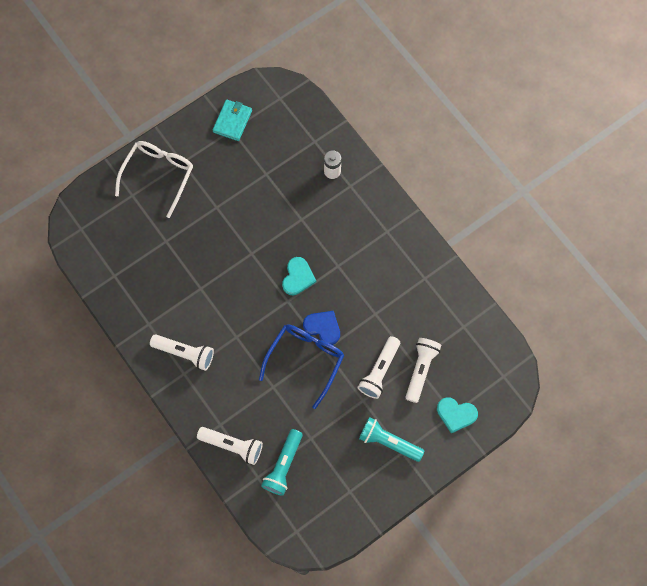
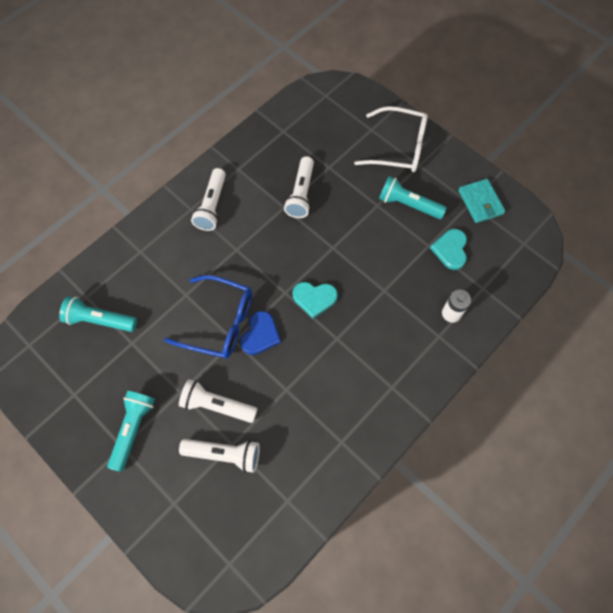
camera: 80 degrees right, 5 degrees down
white flashlight [197,427,263,465] -> white flashlight moved to [284,156,314,218]
turquoise wallet [213,100,252,141] -> turquoise wallet turned 60 degrees clockwise [458,179,505,223]
turquoise heart [437,397,478,433] -> turquoise heart moved to [430,229,467,270]
none -> turquoise flashlight [379,176,447,219]

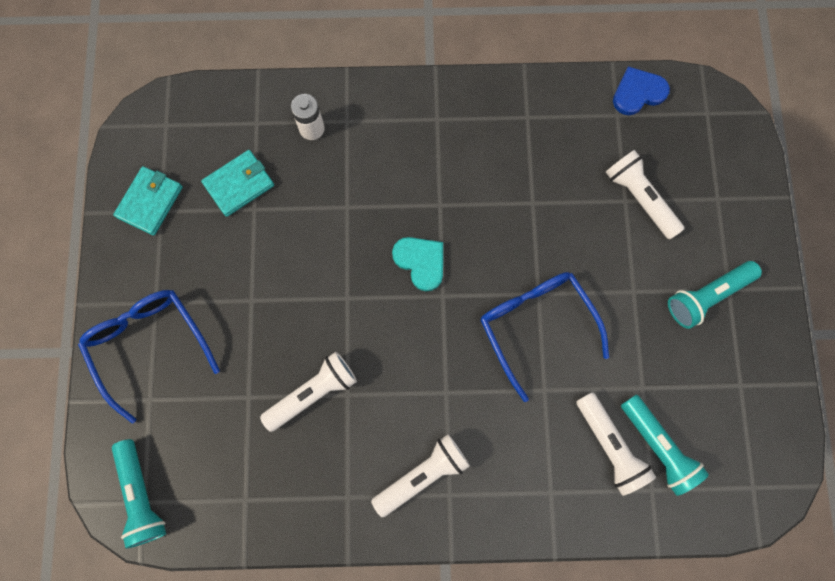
camera: 135 degrees left, 10 degrees up
white flashlight [179,379,258,423] -> white flashlight moved to [576,392,656,496]
blue heart [240,311,281,355] -> blue heart moved to [613,66,670,115]
white glasses [354,106,428,172] -> blue glasses [78,290,220,424]
turquoise flashlight [379,176,447,219] -> turquoise flashlight moved to [112,439,166,549]
turquoise heart [430,229,467,270] -> turquoise wallet [201,150,274,217]

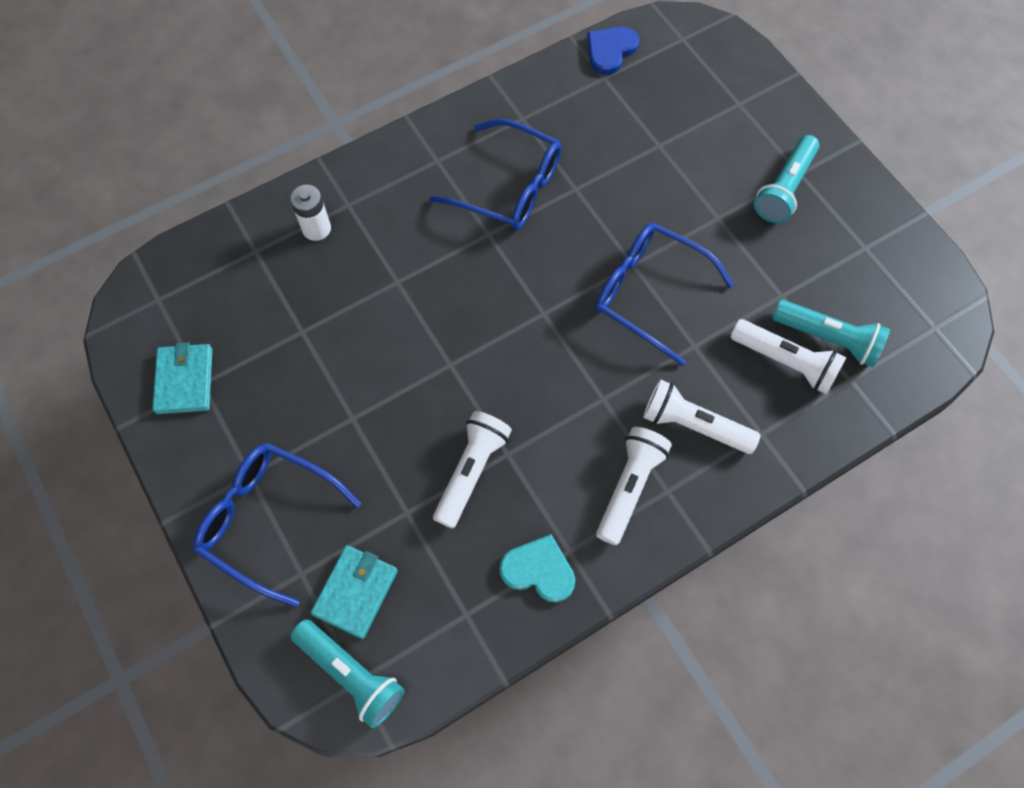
camera: 30 degrees left, 10 degrees down
turquoise wallet [201,150,274,217] -> turquoise wallet moved to [311,545,398,639]
turquoise heart [392,237,443,291] -> turquoise heart moved to [499,534,575,603]
white flashlight [606,150,684,239] -> white flashlight moved to [643,379,760,454]
none -> blue glasses [430,119,562,231]

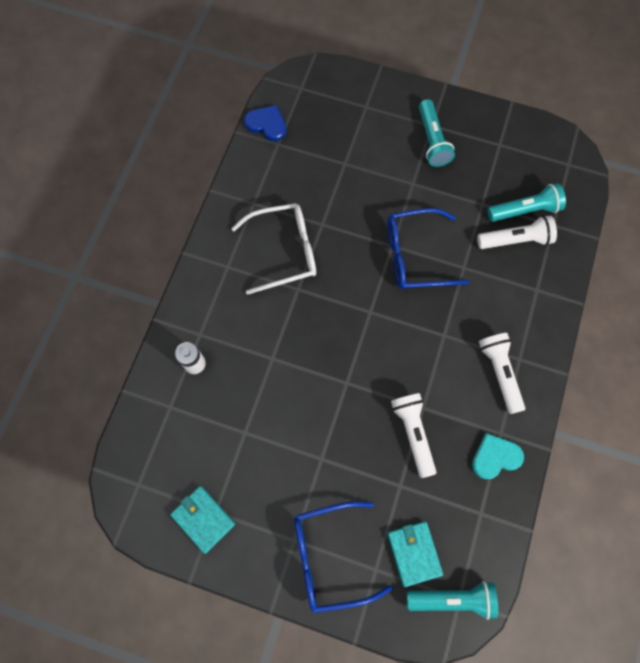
camera: 40 degrees left, 5 degrees up
blue glasses [430,119,562,231] -> white glasses [231,203,316,295]
blue heart [587,27,639,75] -> blue heart turned 120 degrees clockwise [244,105,287,141]
white flashlight [643,379,760,454] -> none

